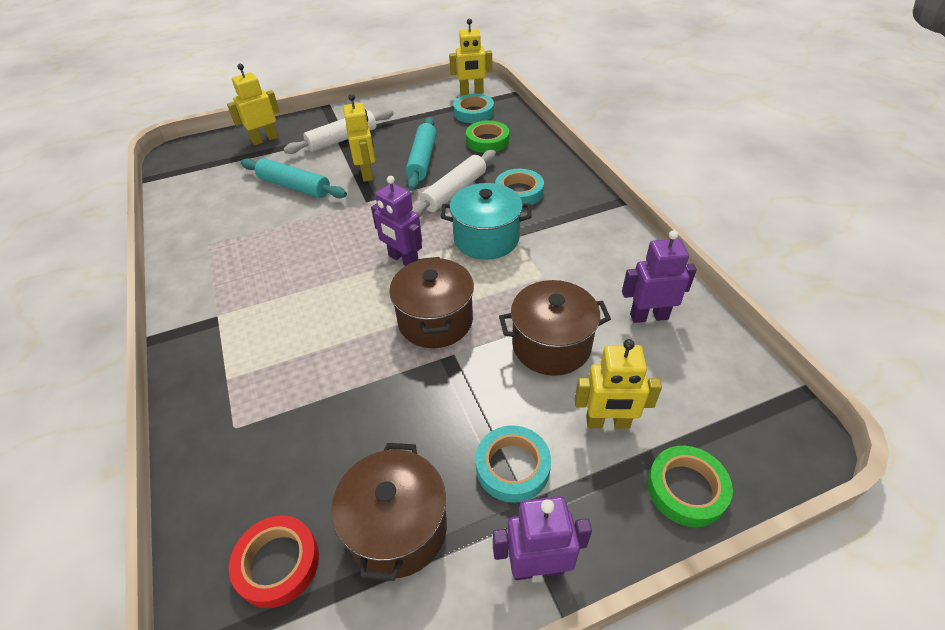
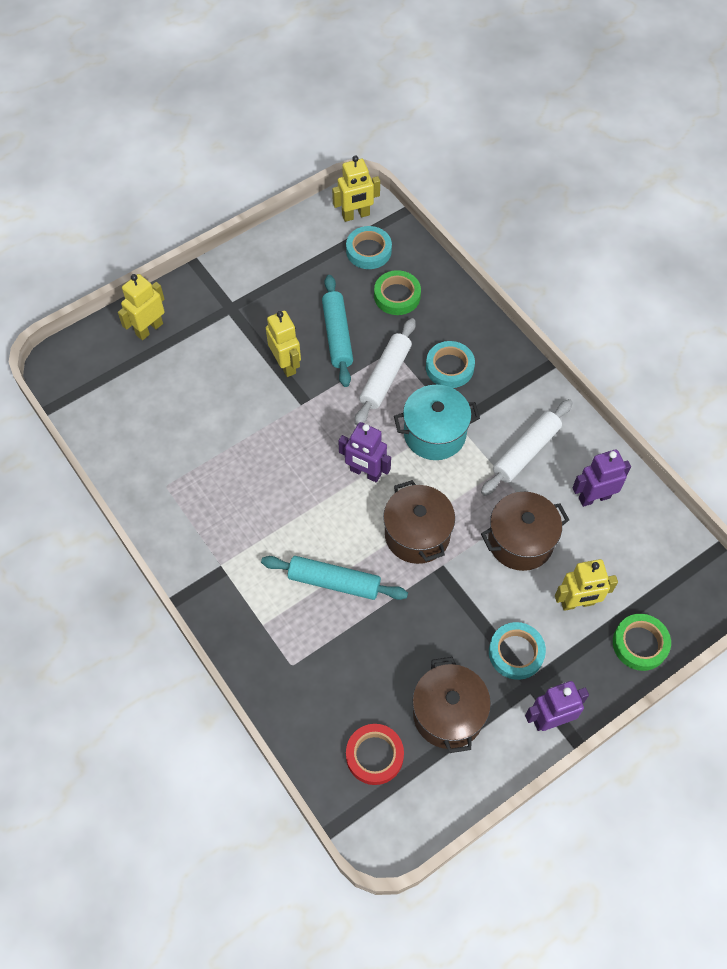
camera: 15 degrees left, 15 degrees up
turquoise rolling pin [241,158,347,198] -> turquoise rolling pin moved to [261,556,408,600]
white rolling pin [284,109,394,154] -> white rolling pin moved to [481,399,573,496]

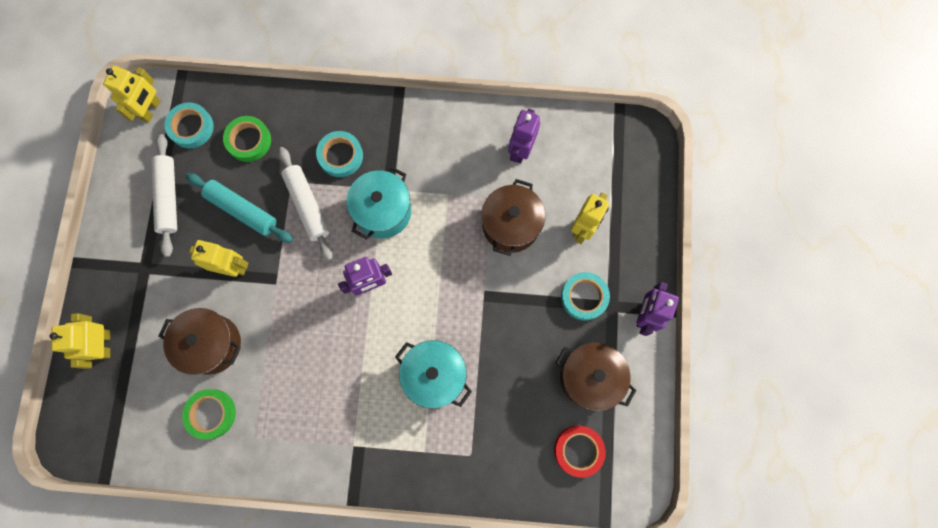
camera: 50 degrees left, 15 degrees up
turquoise rolling pin [261,556,408,600] -> turquoise pot [395,340,472,409]
brown pot [383,480,455,564] -> brown pot moved to [159,308,241,375]
white rolling pin [481,399,573,496] -> white rolling pin moved to [151,134,177,257]
green tape [613,614,671,671] -> green tape moved to [182,389,236,440]

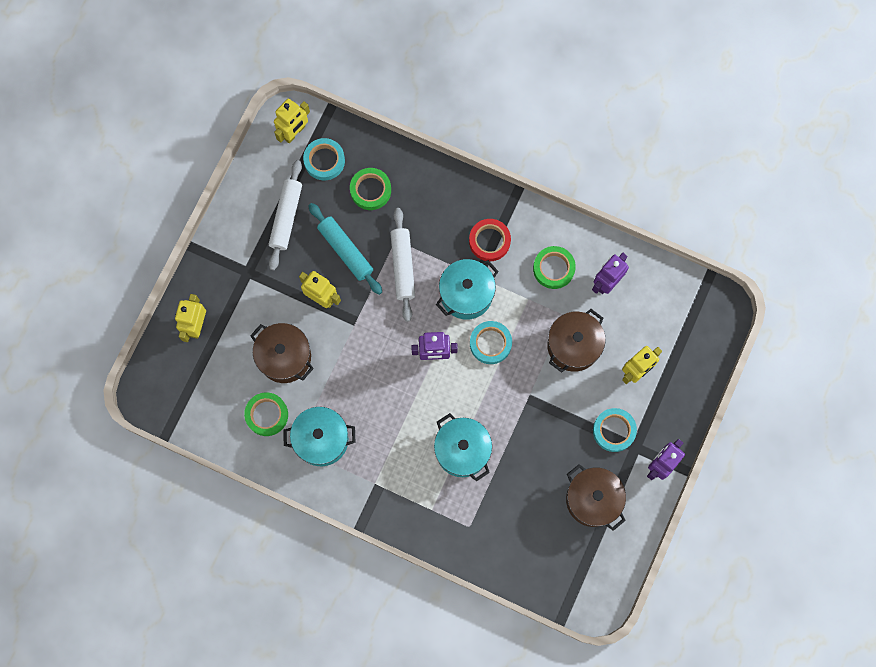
camera: 20 degrees right, 0 degrees up
turquoise tape [316,131,363,177] -> turquoise tape moved to [470,321,512,364]
red tape [554,426,606,478] -> red tape moved to [469,219,511,261]
none -> turquoise pot [283,407,356,466]
none -> green tape [533,246,576,289]

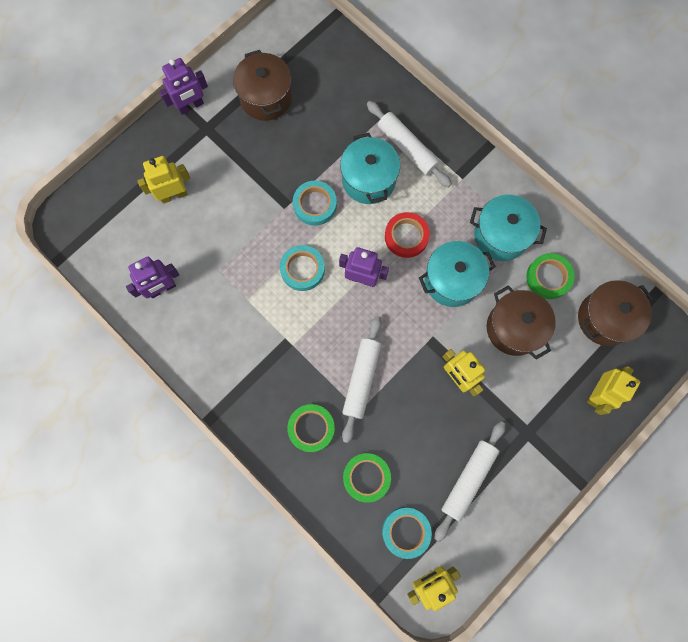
camera: 160 degrees left, 0 degrees up
turquoise rolling pin [308,203,382,295] -> none
turquoise pot [436,259,499,320] -> turquoise pot moved to [419,241,496,307]
red tape [469,219,511,261] -> red tape moved to [385,212,430,258]
green tape [533,246,576,289] -> green tape moved to [287,404,335,452]
brown pot [547,309,606,373] -> brown pot moved to [578,280,653,346]
turquoise tape [593,408,637,452] -> turquoise tape moved to [293,180,337,226]
none -> white rolling pin [367,101,452,188]

